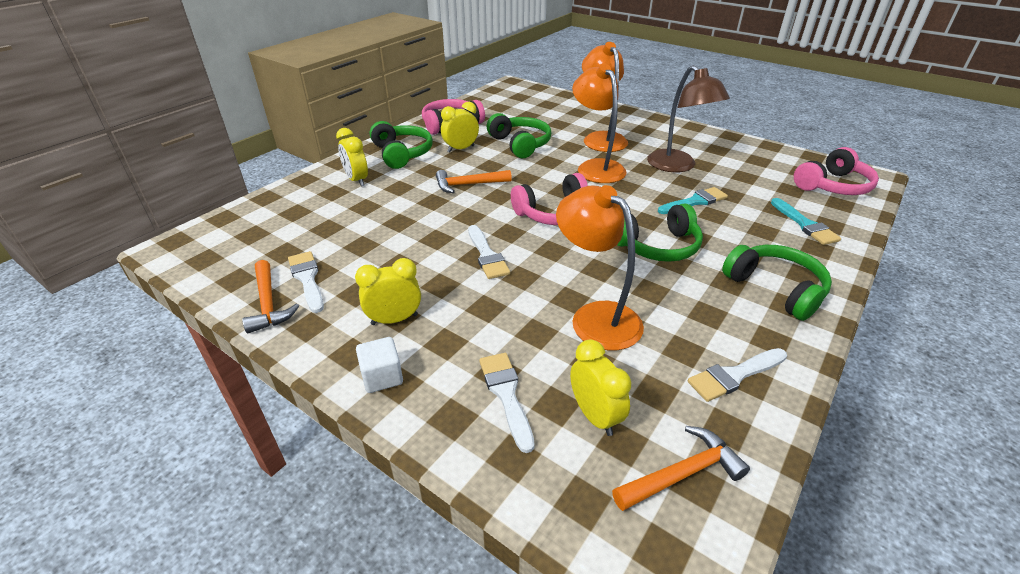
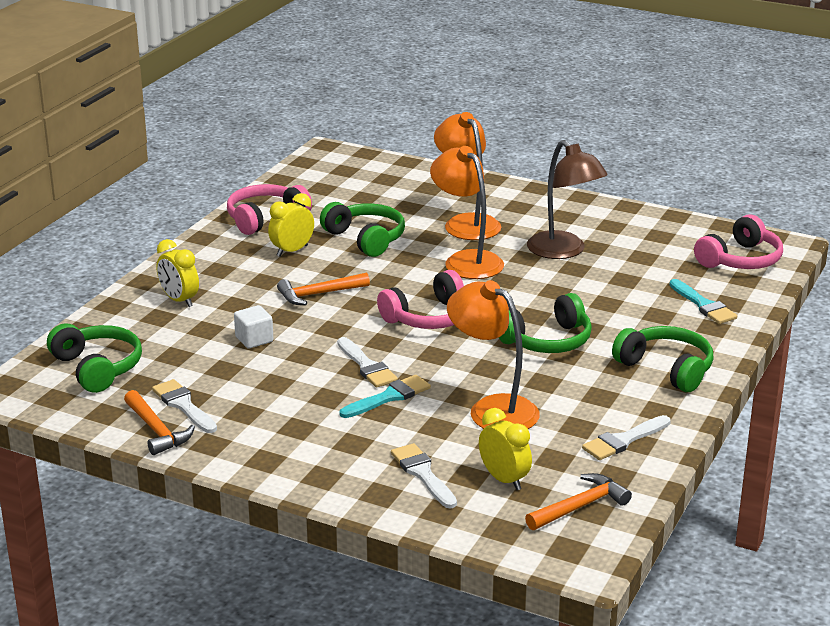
camera: 10 degrees left, 10 degrees down
yellow clock [355,258,421,325] -> none
white cube [356,337,403,393] -> white cube moved to [234,305,273,349]
green headphones [370,121,433,169] -> green headphones moved to [47,323,142,393]
turquoise brush [658,187,728,214] -> turquoise brush moved to [340,375,431,418]

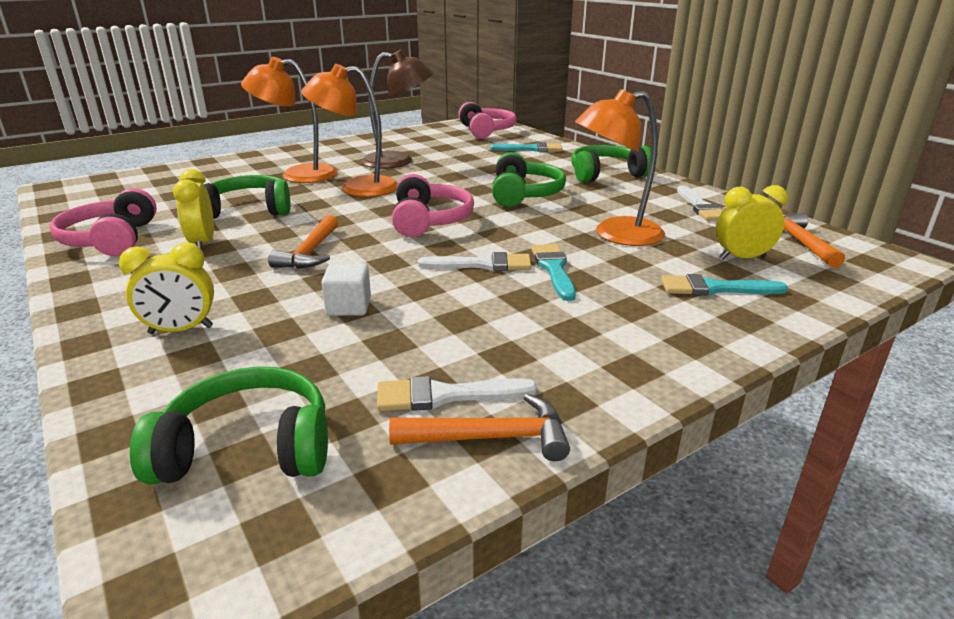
camera: 60 degrees left, 0 degrees up
white brush [391,443,457,508] -> turquoise brush [661,274,788,296]

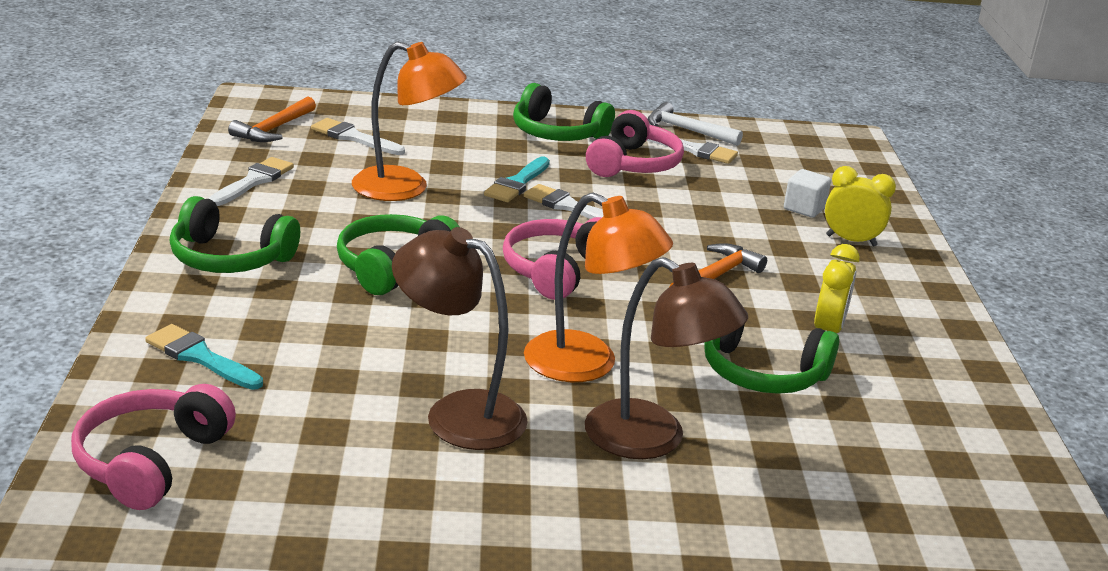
camera: 150 degrees left, 0 degrees up
pink headphones [49,188,157,256] -> pink headphones moved to [586,110,684,177]
green headphones [130,366,328,485] -> green headphones moved to [513,83,615,141]
orange lamp [241,57,338,183] -> brown lamp [585,257,748,459]
white cube [321,263,371,316] -> white cube moved to [784,169,831,218]
orange hammer [389,394,570,461] -> white hammer [648,102,743,146]
turquoise brush [661,274,788,296] -> none
yellow clock [716,185,788,260] -> white brush [311,118,405,155]

